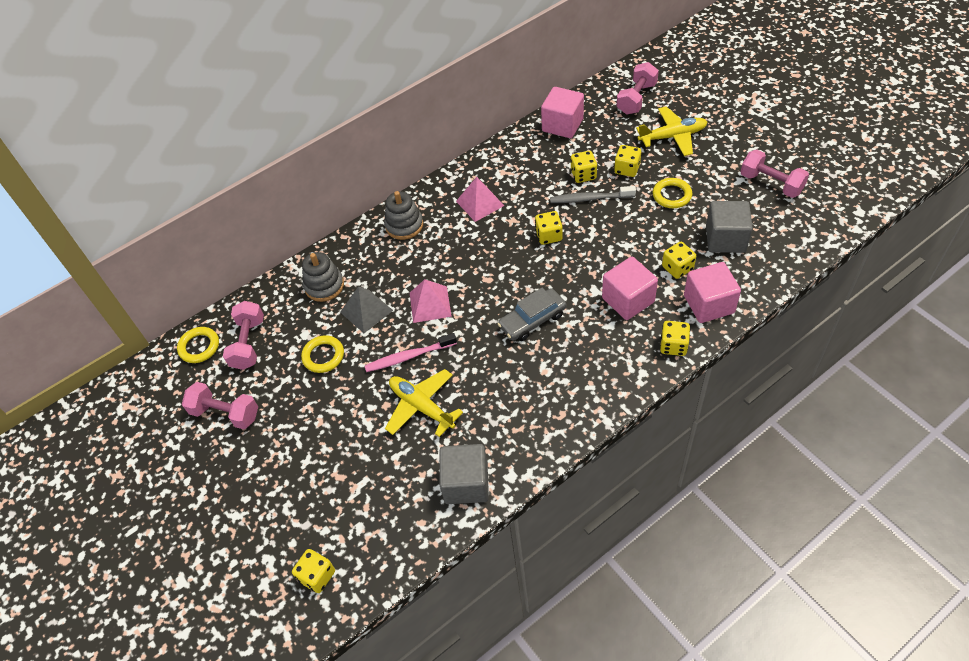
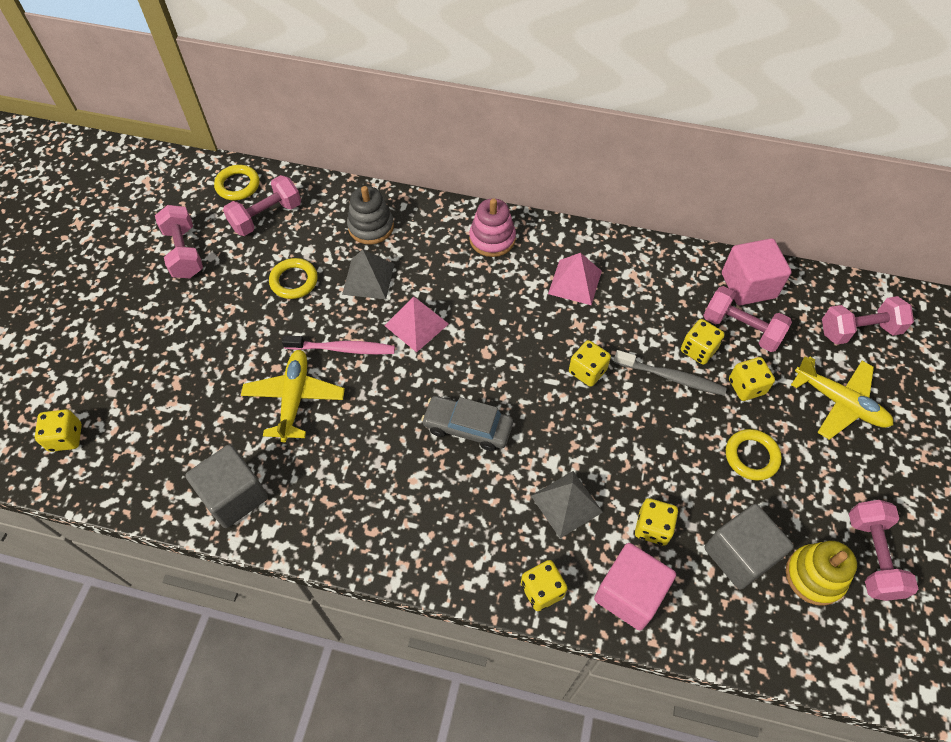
camera: 45 degrees right, 5 degrees up
pink toothbrush [365,333,457,372] -> pink toothbrush turned 150 degrees clockwise [282,335,395,355]
grey stacking toy [384,191,423,240] -> pink stacking toy [469,198,516,257]
grey toothbrush [550,186,636,203] -> grey toothbrush turned 150 degrees clockwise [614,350,727,396]
pink cube [602,257,658,320] -> grey pyramid [531,471,603,538]
none -> pink dumbbell [703,286,792,352]
none -> yellow stacking toy [786,541,857,606]

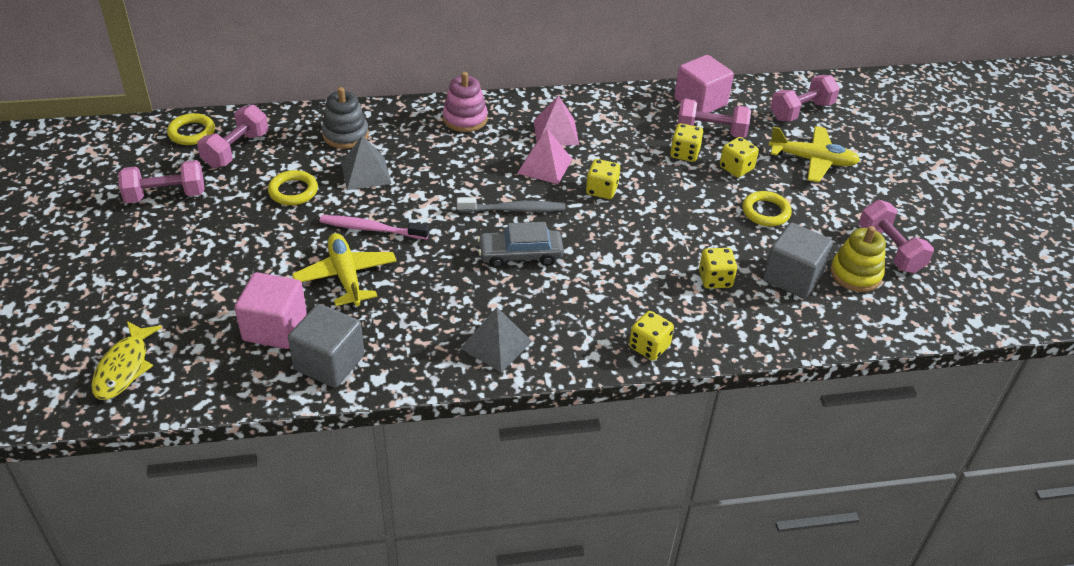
camera: 25 degrees left, 15 degrees down
yellow dice [35,409,82,452] -> yellow fish [92,321,162,400]
pink dumbbell [155,205,203,278] -> pink dumbbell turned 60 degrees counterclockwise [118,160,204,203]
pink toothbrush [282,335,395,355] -> pink toothbrush turned 150 degrees counterclockwise [320,215,429,240]
pink pyramid [385,296,449,352] -> pink pyramid moved to [517,129,572,184]
grey pyramid [531,471,603,538] -> grey pyramid moved to [460,307,532,372]
pink cube [594,543,676,631] -> pink cube moved to [235,272,307,349]
grey toothbrush [614,350,727,396] -> grey toothbrush moved to [457,197,565,212]

